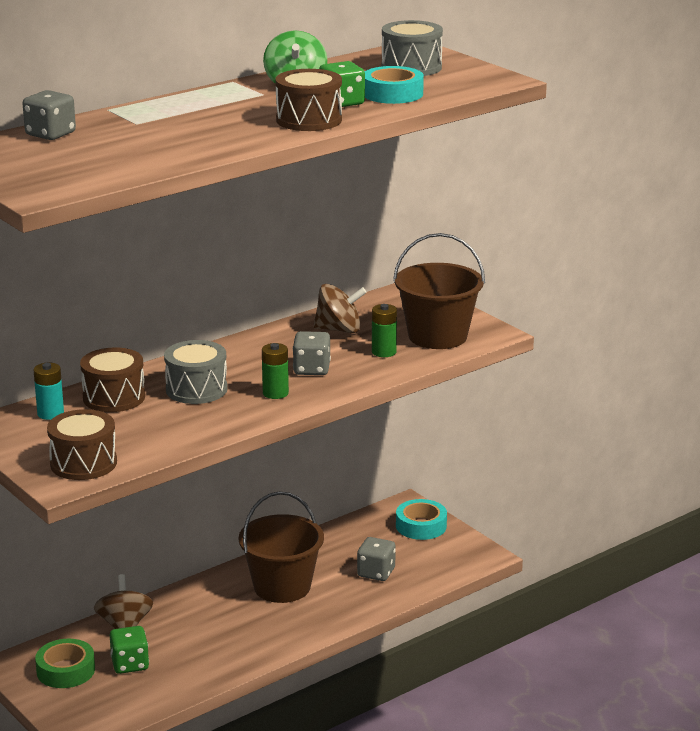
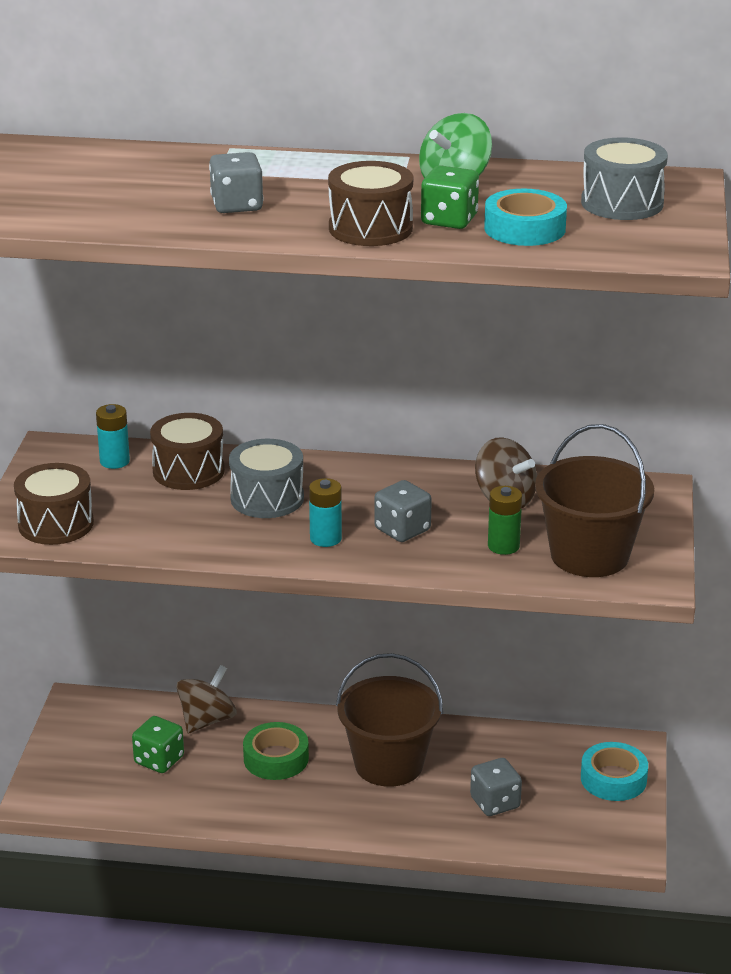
camera: 45 degrees right, 5 degrees up
grey dice [23,90,76,140] -> grey dice moved to [209,152,264,213]
green tape [35,639,95,688] -> green tape moved to [243,722,309,780]
green battery [262,343,289,399] -> turquoise battery [309,478,342,547]

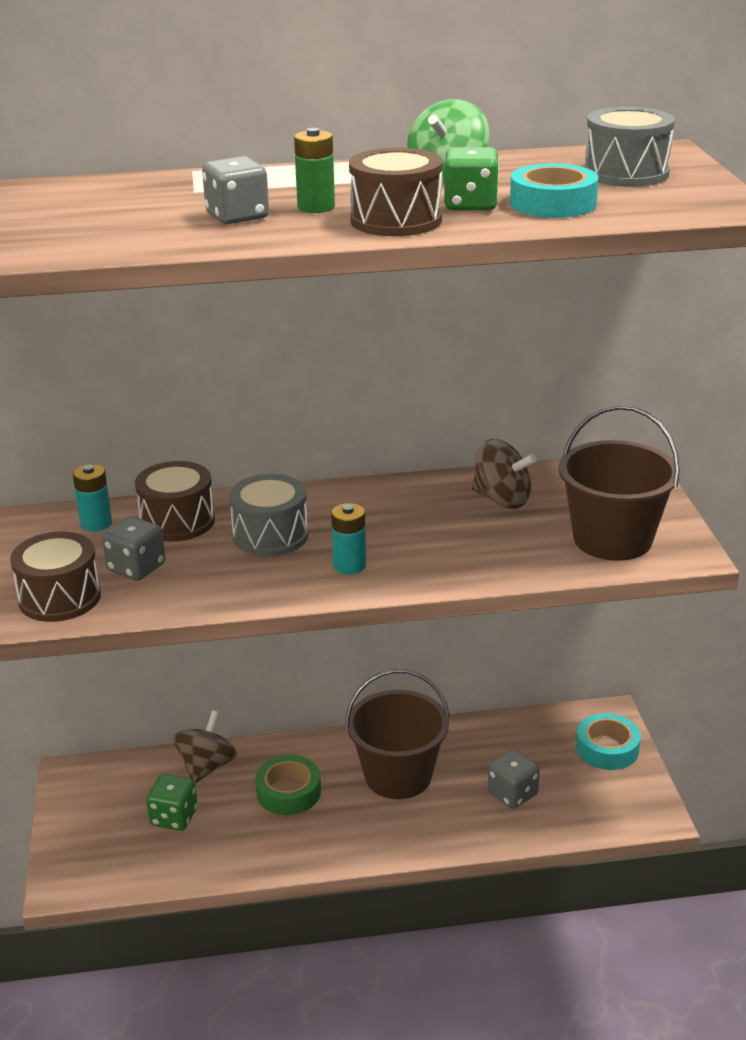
camera: 15 degrees left, 0 degrees up
grey dice [374,480,432,542] -> grey dice moved to [102,516,165,581]
green battery [488,486,522,555] -> green battery moved to [294,128,335,213]

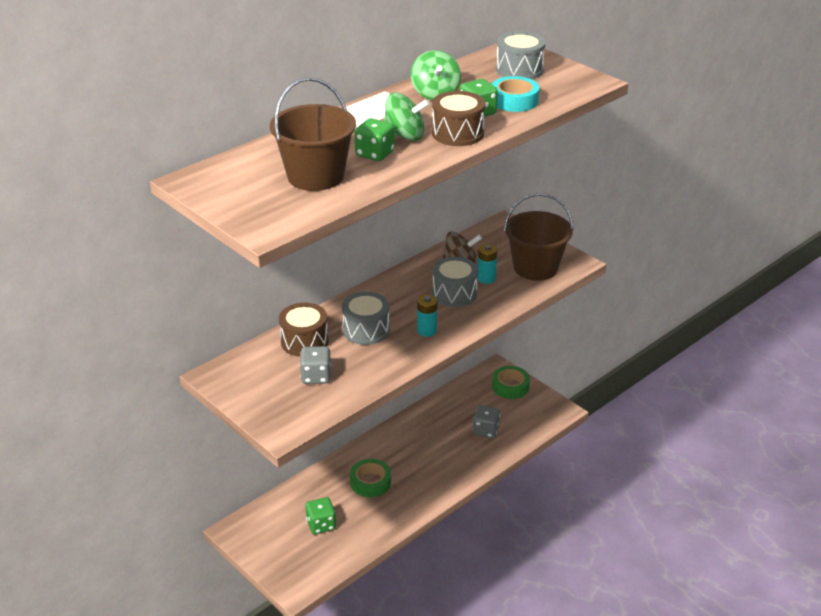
camera: 35 degrees left, 5 degrees up
brown drum [10,532,101,622] -> none
turquoise battery [73,464,112,532] -> turquoise battery moved to [477,244,497,284]
brown spinning top [173,710,237,783] -> none
grey dice [202,156,269,224] -> green dice [355,118,395,161]
green battery [294,128,335,213] -> green spinning top [384,92,430,141]
brown bucket [345,669,450,799] -> brown bucket moved to [270,77,356,191]
turquoise tape [576,713,641,770] -> green tape [492,366,530,399]
none -> grey drum [432,257,478,307]

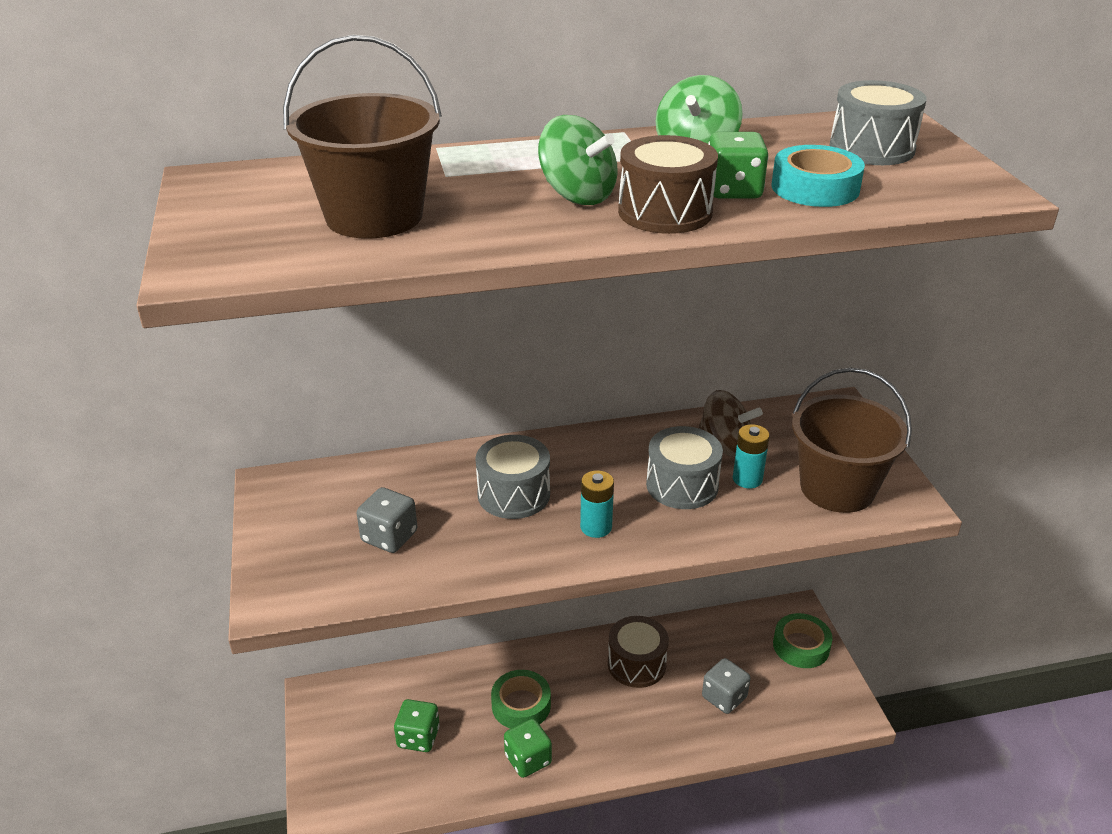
camera: 30 degrees right, 0 degrees up
brown drum [279,303,328,357] -> brown drum moved to [608,616,669,688]
green dice [355,118,395,161] -> green dice moved to [504,719,552,778]

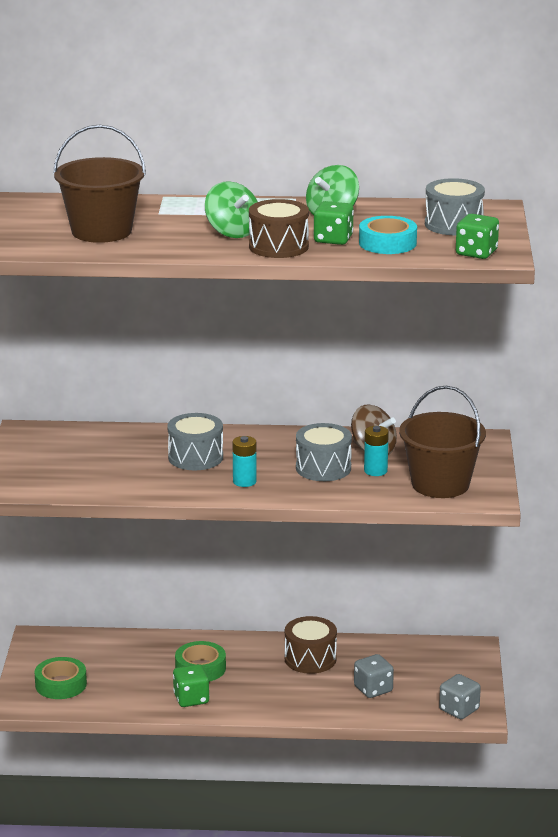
camera: 15 degrees right, 10 degrees down
grey dice [357,487,417,553] -> grey dice moved to [439,674,481,719]
green dice [394,699,439,752] -> green dice moved to [456,214,499,259]
green tape [773,613,832,668] -> green tape moved to [34,657,87,699]

